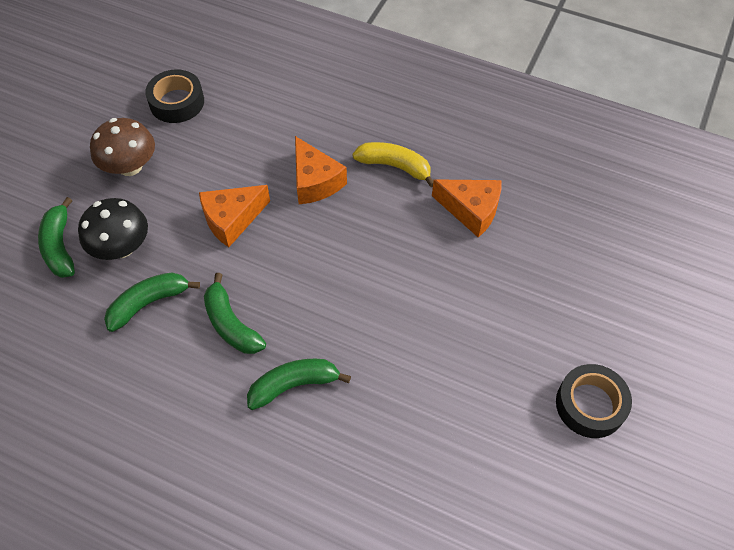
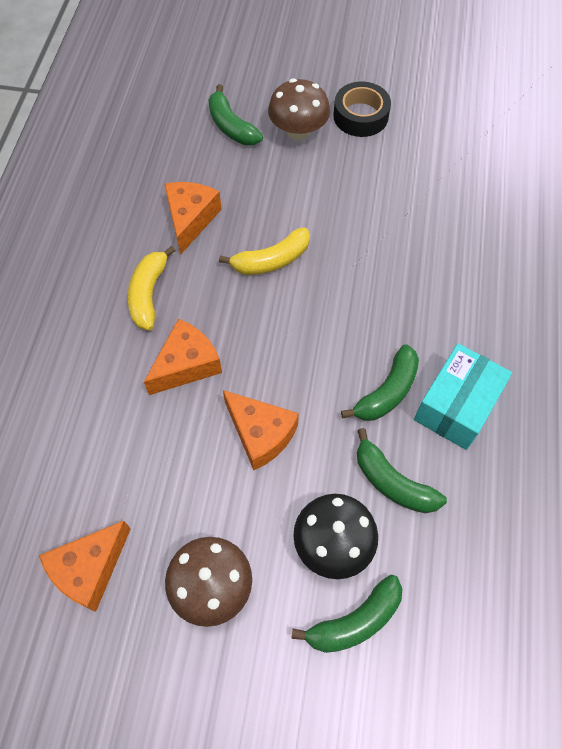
camera: 105 degrees left, 5 degrees up
black tape [145,69,204,123] -> orange cheese [39,521,131,612]
green banana [247,359,351,410] -> green banana moved to [208,84,263,145]
none -> yellow banana [219,227,310,275]
none -> brown mushroom [268,79,330,140]
none -> turquoise box [414,344,512,450]

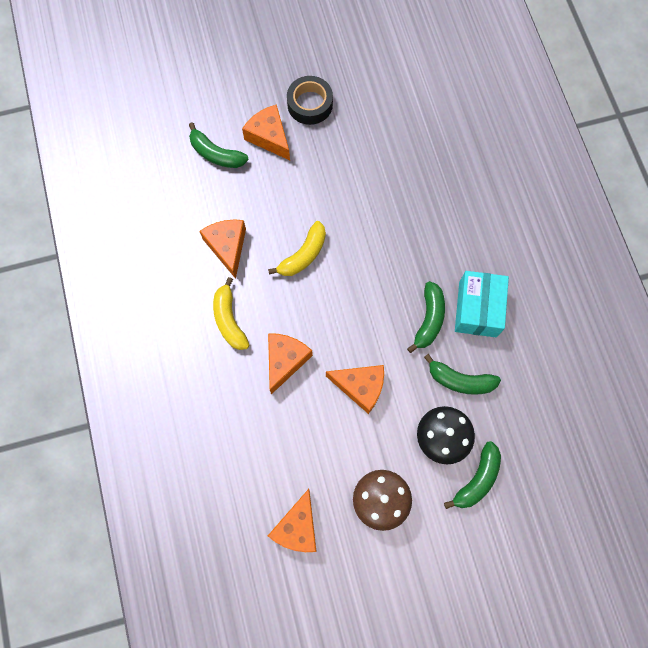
camera: 25 degrees left, 10 degrees up
brown mushroom [268,79,330,140] -> orange cheese [242,104,290,160]

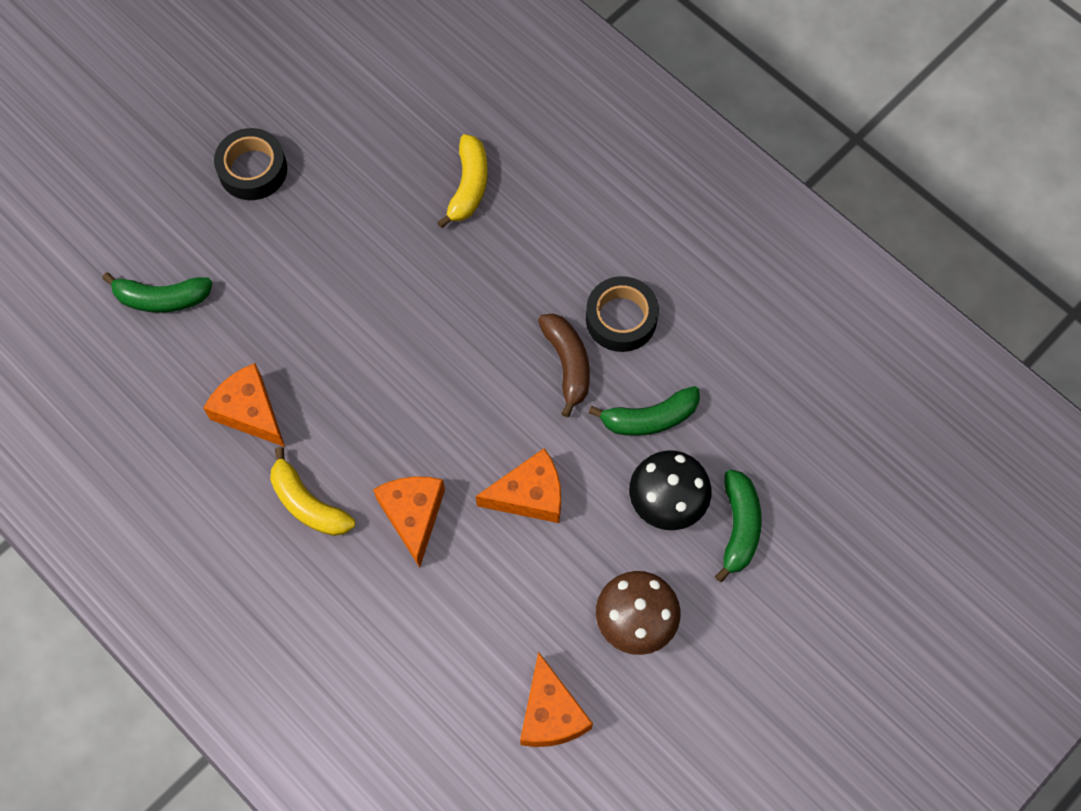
camera: 30 degrees left, 5 degrees down
orange cheese [242,104,290,160] -> none
yellow banana [268,221,326,276] -> yellow banana moved to [437,134,488,228]
green banana [407,281,445,353] -> brown banana [538,313,590,417]
turquoise box [455,271,509,337] -> black tape [586,276,659,352]

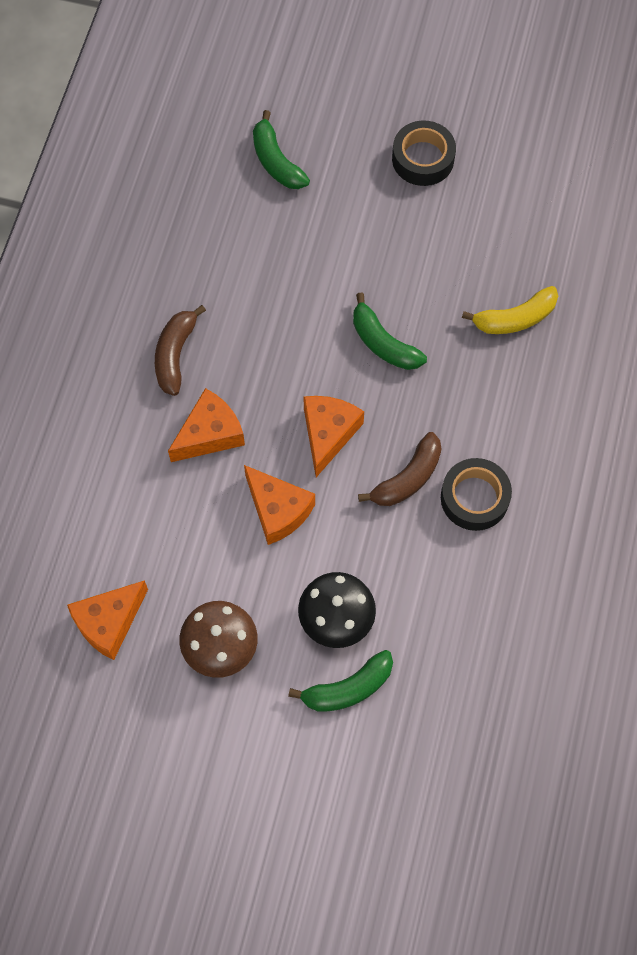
camera: 60 degrees right, 0 degrees up
orange cheese [203,363,285,447] -> orange cheese moved to [304,396,364,477]
yellow banana [270,447,355,536] -> brown banana [155,305,206,396]
green banana [589,386,700,436] -> green banana moved to [353,293,427,370]

